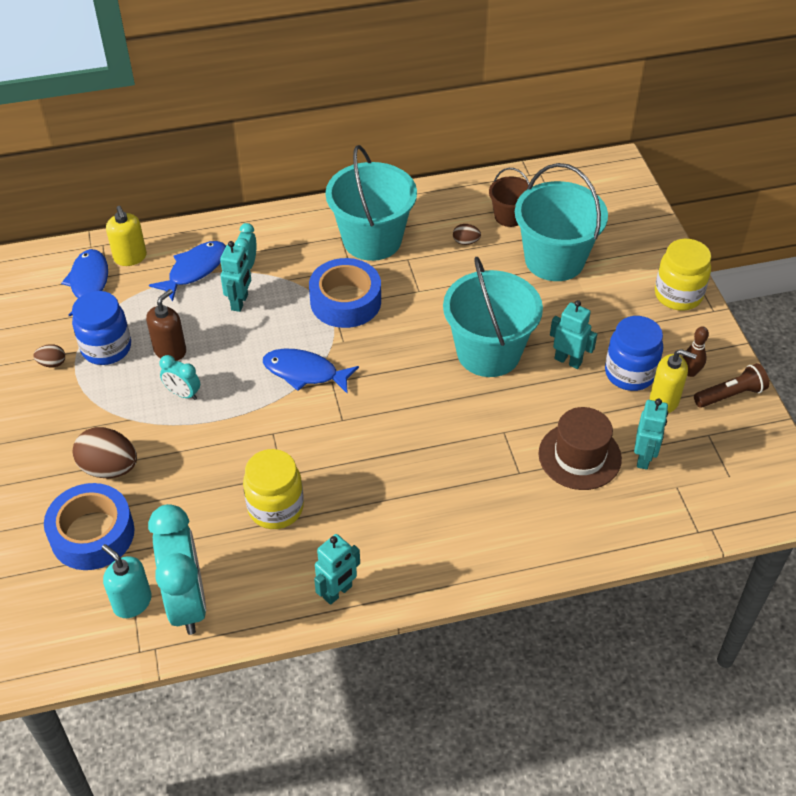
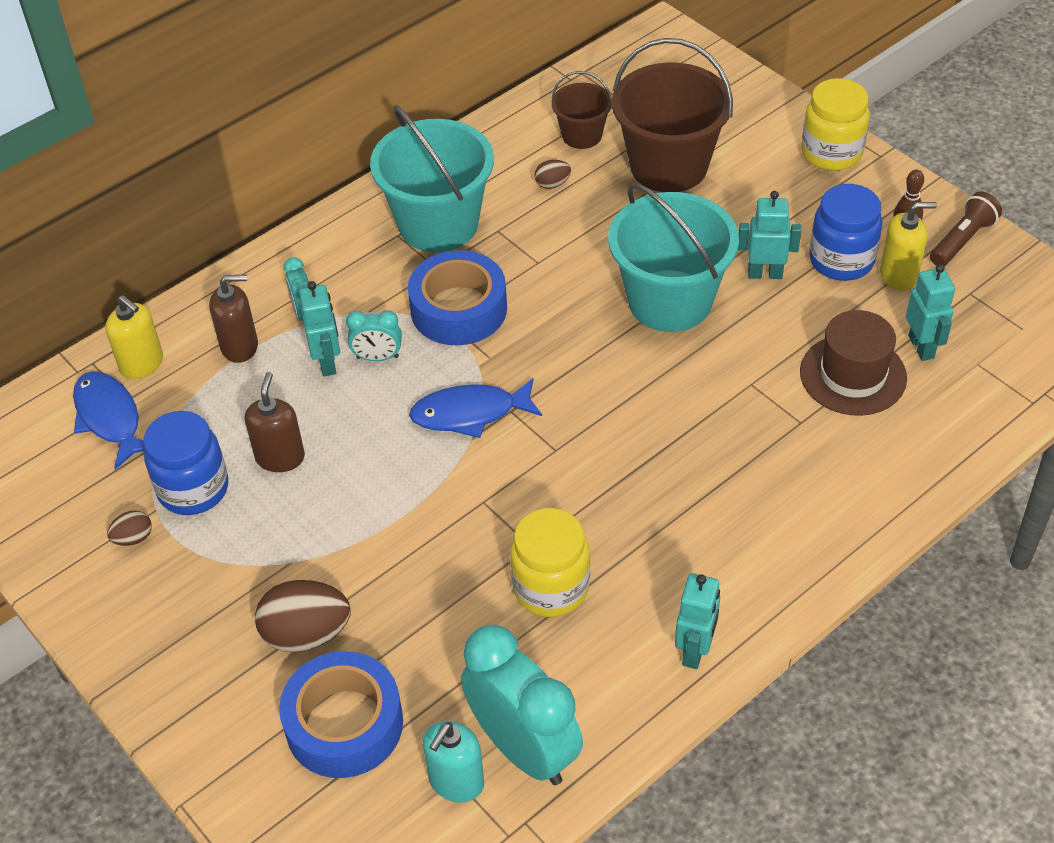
camera: 25 degrees left, 0 degrees up
turquoise soap dispenser [102,544,152,618] -> turquoise soap dispenser turned 75 degrees counterclockwise [423,721,484,802]
blue fish [149,241,226,301] -> brown soap dispenser [209,274,258,363]
turquoise clock [159,355,200,400] -> turquoise clock moved to [346,310,402,361]
turquoise bucket [515,163,608,281] -> brown bucket [612,38,733,192]

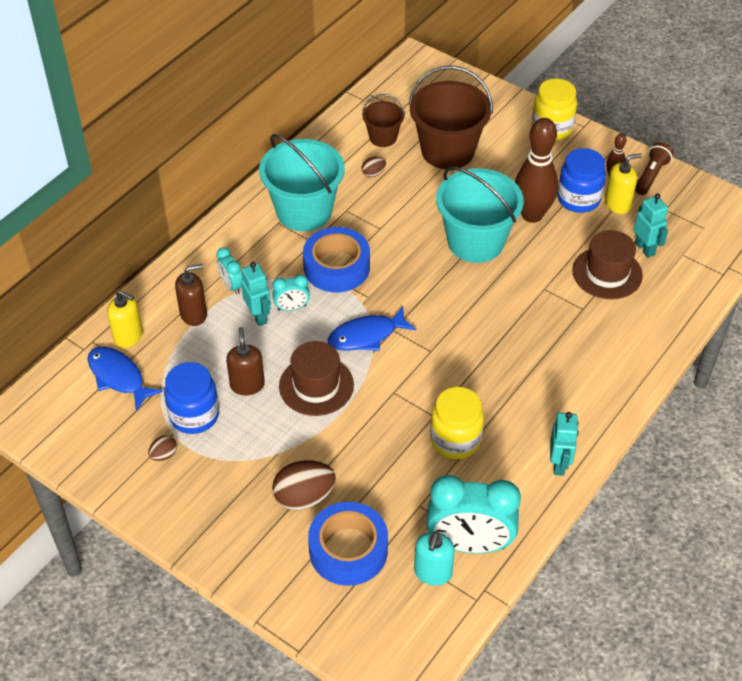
camera: 15 degrees left, 0 degrees up
turquoise clock [461,625,583,785] -> turquoise clock turned 150 degrees clockwise [427,475,521,554]
turquoise robot [738,191,801,279] -> brown bowling pin [515,118,558,223]
none -> brown hat [279,341,354,416]

